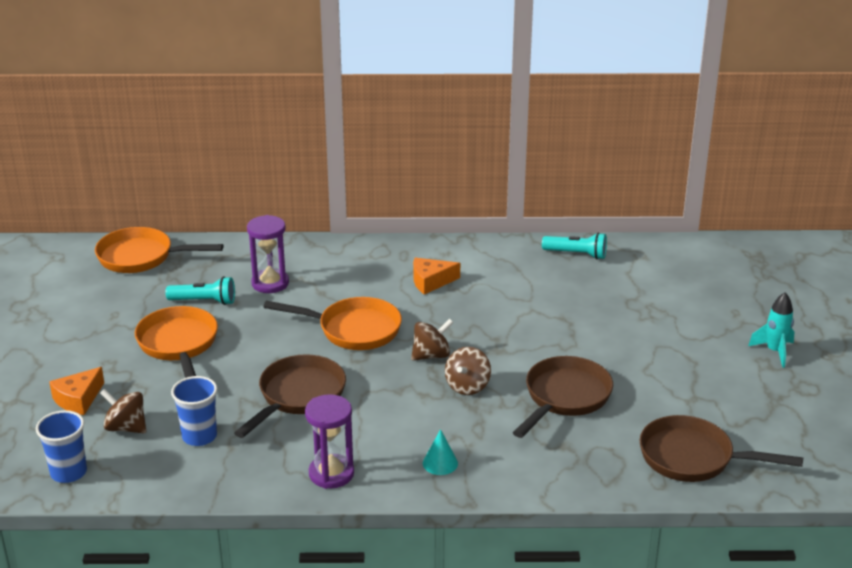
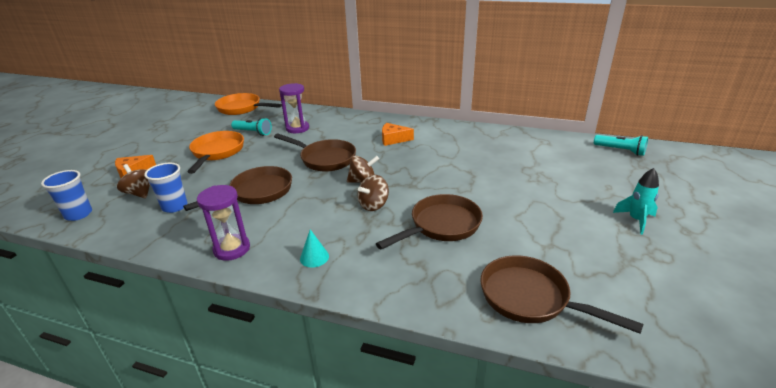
camera: 20 degrees right, 0 degrees up
orange pan [264,297,402,350] -> brown pan [274,133,356,172]
turquoise flashlight [542,233,607,259] -> turquoise flashlight moved to [594,135,648,156]

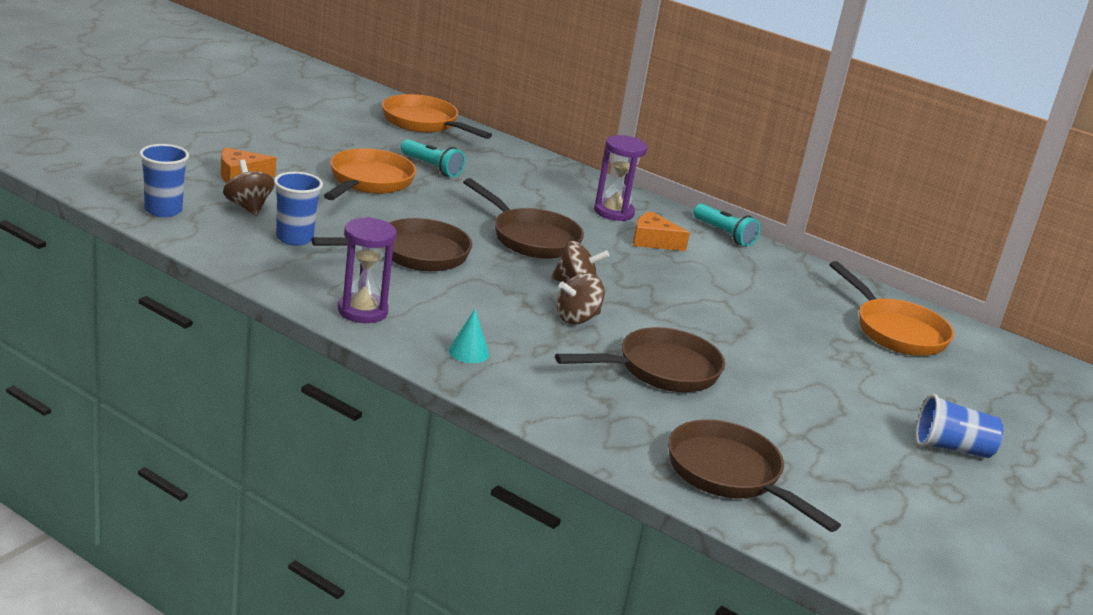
camera: 10 degrees right, 5 degrees down
purple hourglass [279,83,309,133] -> purple hourglass moved to [594,135,648,221]
turquoise flashlight [594,135,648,156] -> turquoise flashlight moved to [694,204,760,247]
turquoise rocket [613,168,659,235] -> blue cup [916,394,1003,458]
none -> orange pan [829,261,954,356]

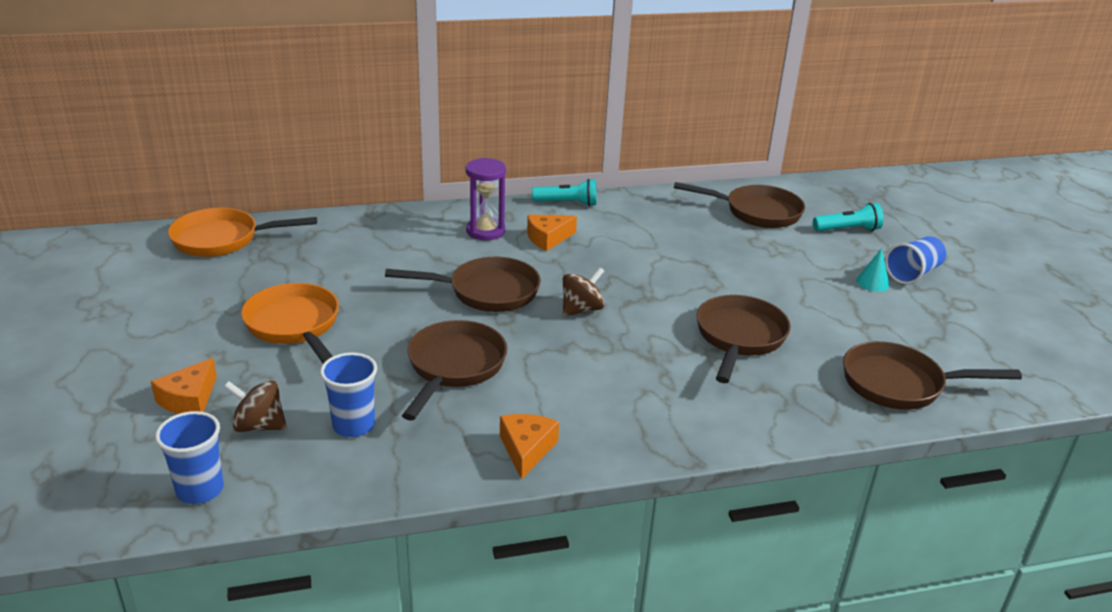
camera: 45 degrees left, 5 degrees up
purple hourglass [338,217,397,323] -> orange cheese [500,414,559,480]
turquoise flashlight [401,139,465,177] -> turquoise flashlight moved to [813,203,884,231]
turquoise cone [449,309,489,363] -> turquoise cone moved to [856,248,890,292]
brown spinning top [557,273,605,324] -> none
orange pan [829,261,954,356] -> brown pan [674,182,805,228]

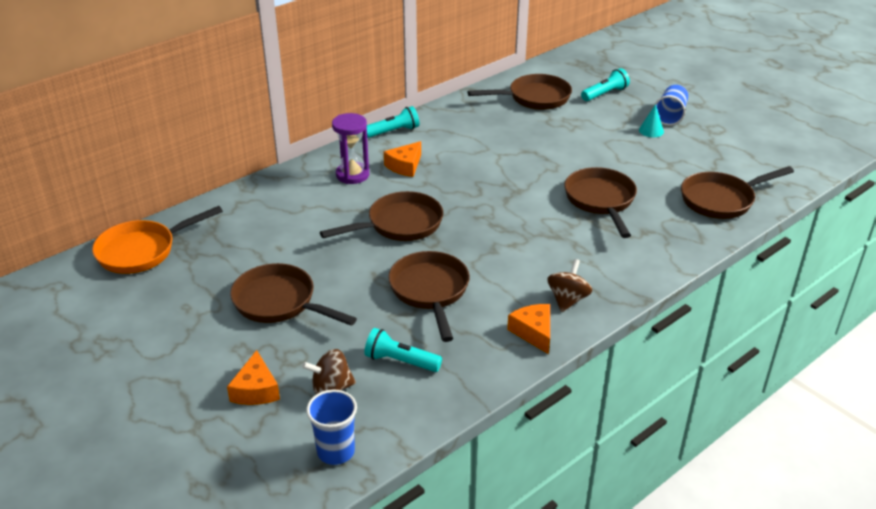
camera: 25 degrees left, 5 degrees up
orange pan [241,283,339,364] -> brown pan [230,263,357,326]
blue cup [320,352,377,437] -> turquoise flashlight [364,328,442,372]
brown spinning top [563,267,604,317] -> brown spinning top moved to [547,259,592,312]

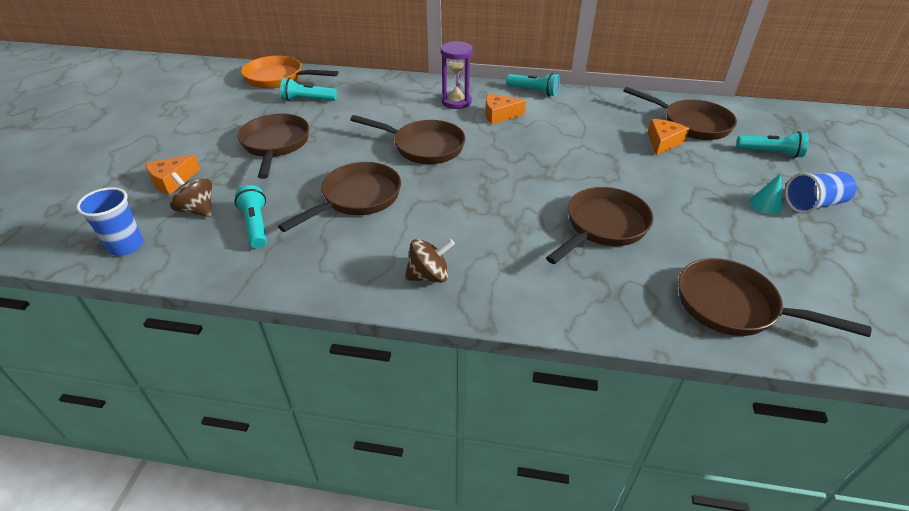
camera: 50 degrees right, 5 degrees up
orange cheese [507,304,550,354] -> orange cheese moved to [648,119,689,156]
none -> turquoise flashlight [280,78,337,101]

